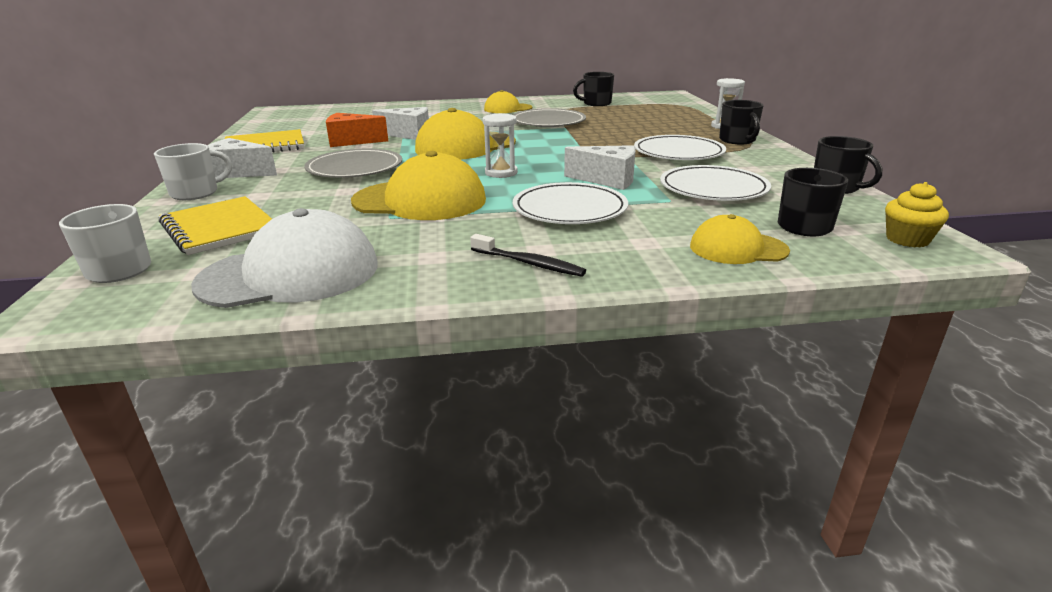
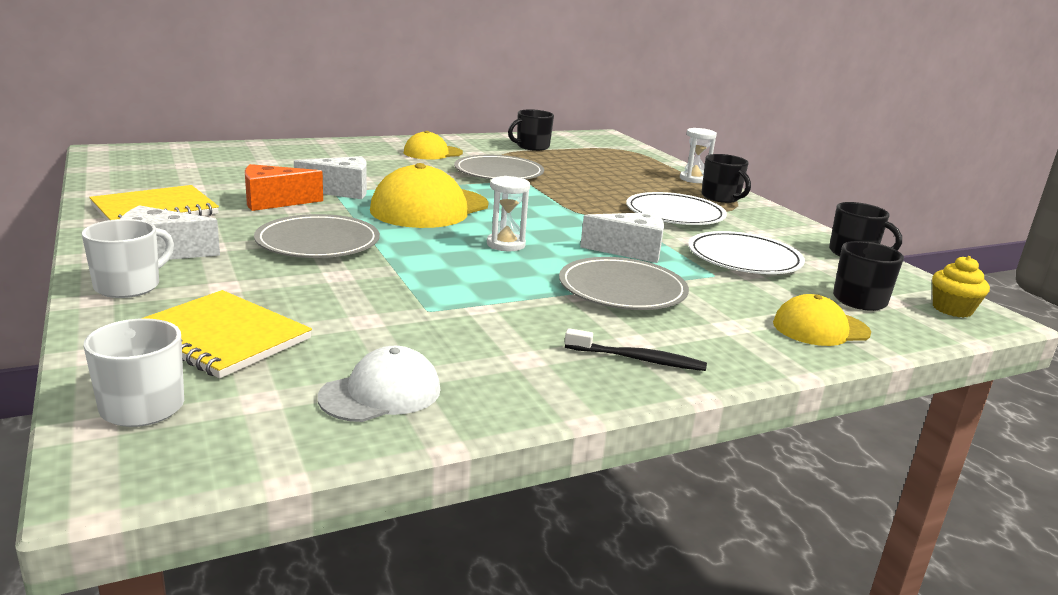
camera: 20 degrees left, 5 degrees down
white cap [191,208,378,308] -> white cap [318,346,440,422], size x0.58
yellow cap [351,151,486,220] -> none
white plate [513,182,628,224] -> grey plate [559,257,689,310]

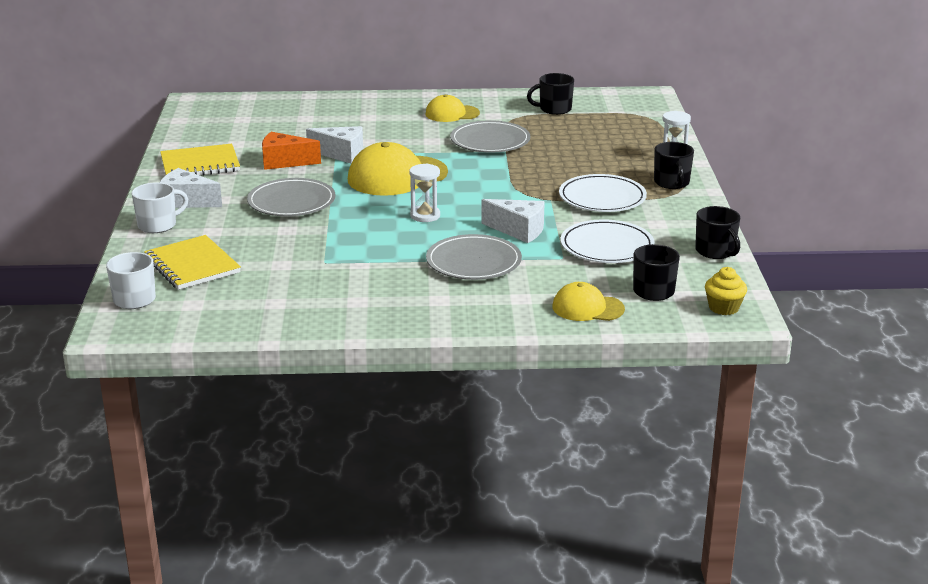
camera: 25 degrees right, 5 degrees up
white cap [318,346,440,422] -> none
black toothbrush [565,328,707,371] -> none

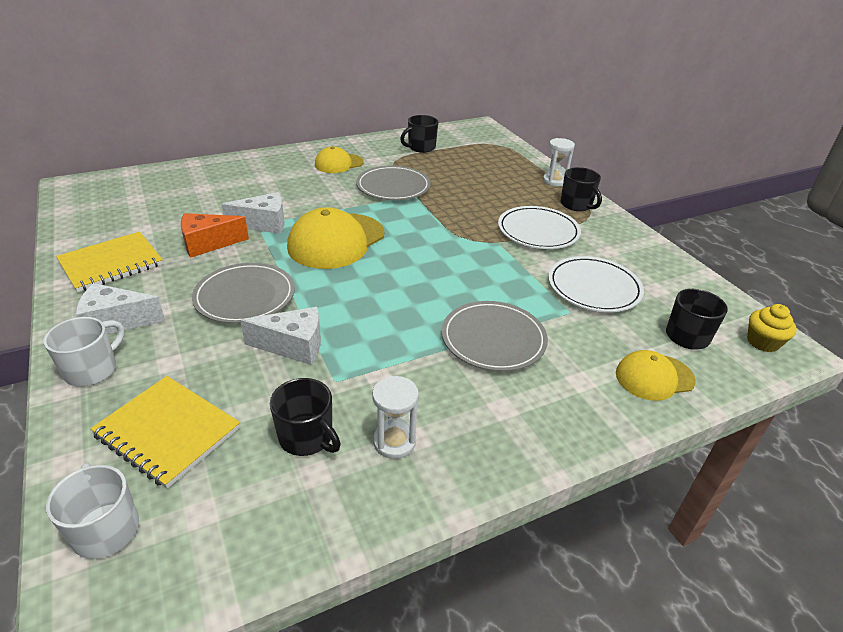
camera: 25 degrees left, 10 degrees up
white hourglass [409,164,440,222] -> white hourglass moved to [372,376,419,459]
white cheese [481,199,545,243] -> white cheese moved to [240,307,321,365]
black mug [695,206,740,259] -> black mug moved to [270,378,341,456]

